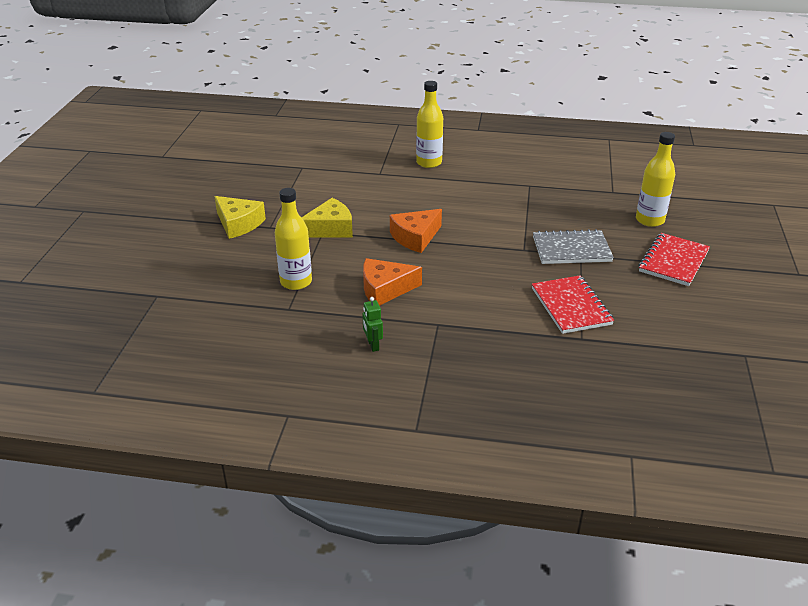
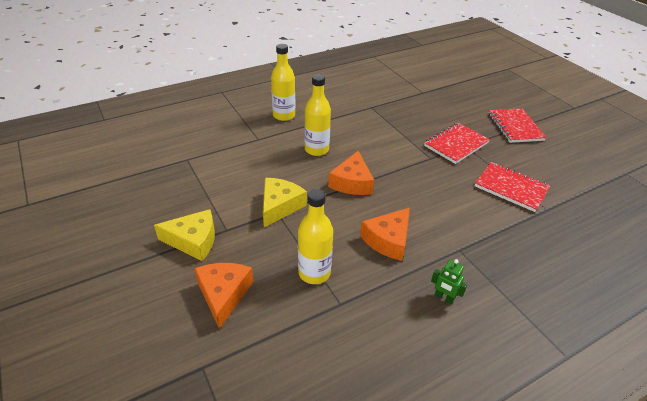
camera: 40 degrees left, 5 degrees up
grey notebook [533,229,614,264] -> red notebook [424,123,490,164]
yellow bottle [636,132,675,227] -> yellow bottle moved to [304,74,331,156]
none -> orange cheese [194,263,253,329]

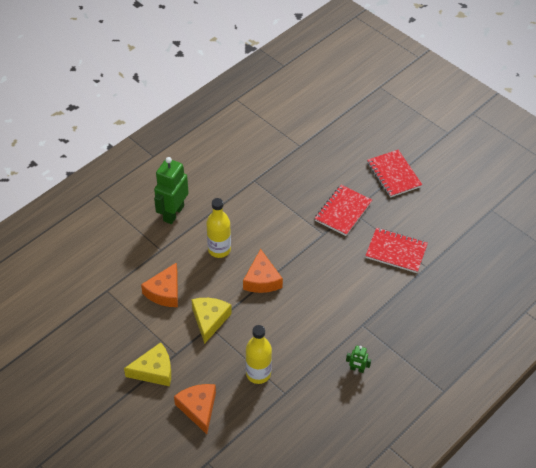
camera: 15 degrees left, 10 degrees up
yellow bottle [271,44,295,121] -> green robot [154,157,189,224]
orange cheese [360,208,410,261] -> orange cheese moved to [141,262,178,307]

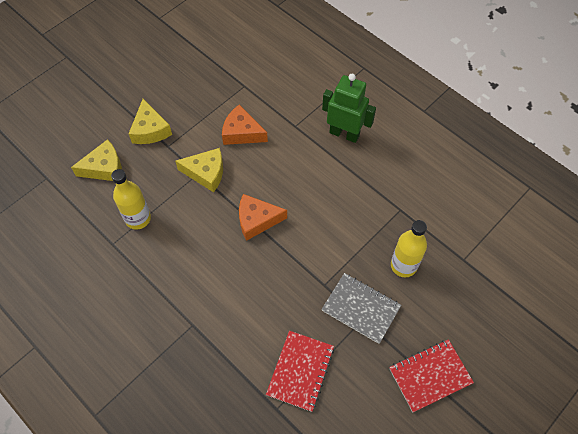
camera: 90 degrees right, 10 degrees up
orange cheese [174,384,216,434] -> yellow cheese [71,139,122,181]
yellow bottle [206,198,231,258] -> yellow bottle moved to [391,220,427,277]
red notebook [314,185,372,236] -> grey notebook [322,273,401,344]
green robot [346,345,371,373] -> none

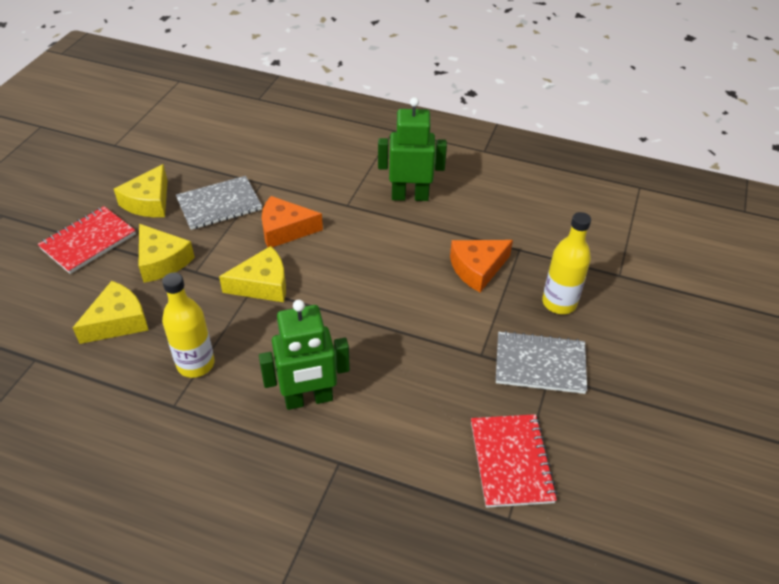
camera: 25 degrees left, 15 degrees down
orange cheese [239,194,287,241] -> orange cheese moved to [450,240,513,292]
red notebook [389,339,474,412] -> red notebook moved to [38,206,136,274]
none -> yellow cheese [114,164,168,217]
none -> grey notebook [176,176,262,230]
none -> green robot [259,300,350,410]

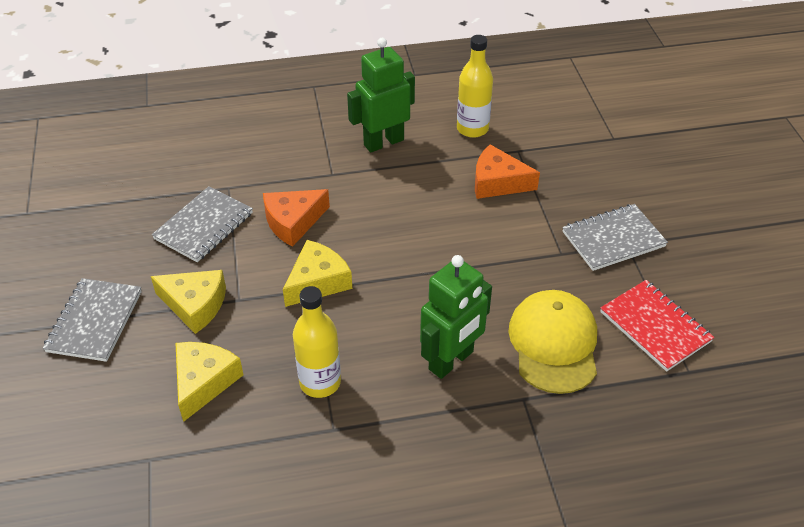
camera: 30 degrees left, 0 degrees up
red notebook [38,206,136,274] -> grey notebook [43,278,142,362]
yellow cheese [114,164,168,217] -> none
orange cheese [450,240,513,292] -> orange cheese turned 75 degrees clockwise [475,144,540,199]
yellow bottle [542,212,591,314] -> yellow bottle moved to [457,35,493,138]
none -> yellow cap [509,290,597,394]

